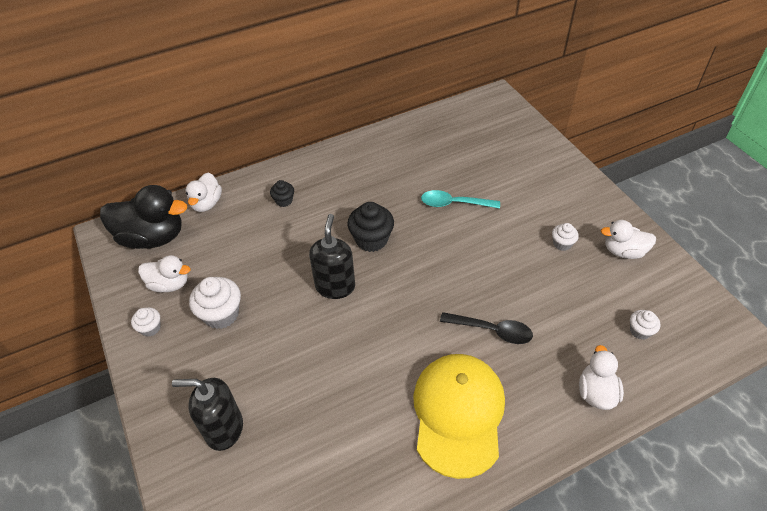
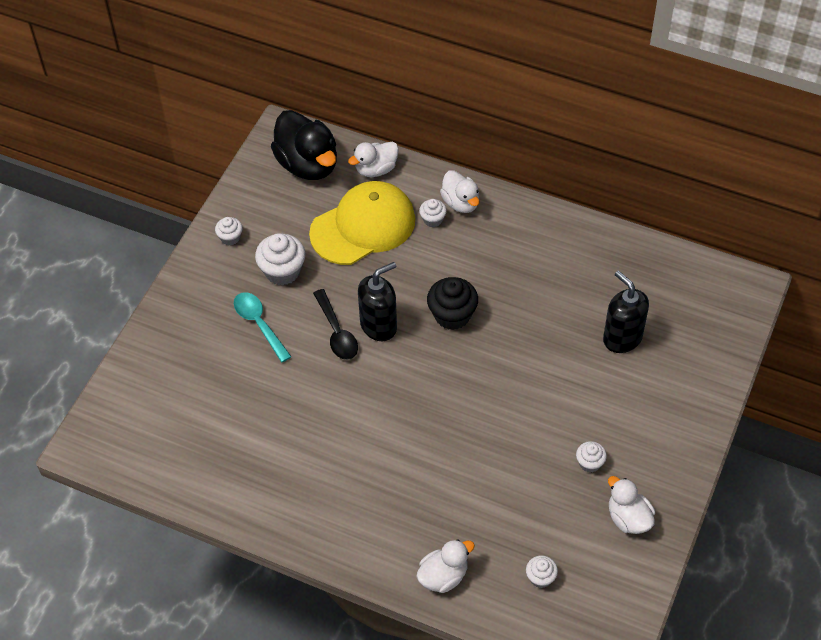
camera: 50 degrees right, 5 degrees up
white duck [138,255,191,292] -> white duck moved to [440,170,479,213]
black soap dispenser [172,378,243,451] -> black soap dispenser moved to [603,271,649,353]
black cupcake [270,180,294,207] -> white cupcake [419,199,447,227]
yellow cap [413,354,505,479] -> yellow cap moved to [309,181,415,265]
turquoise spoon [421,190,500,209] -> turquoise spoon moved to [234,292,292,362]
black spoon [440,312,533,344] -> black spoon moved to [313,289,358,360]

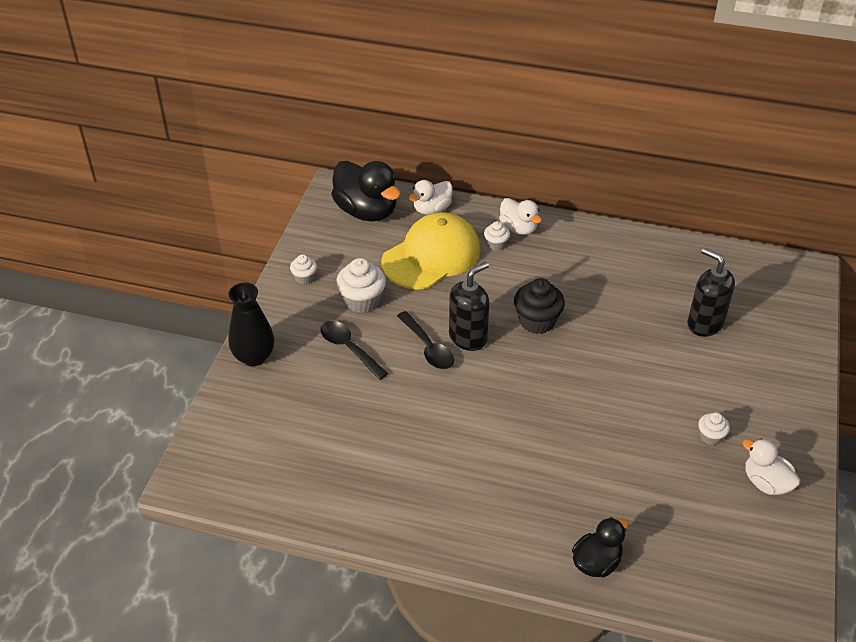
camera: 10 degrees left, 10 degrees down
turquoise spoon [234,292,292,362] -> black spoon [320,321,388,380]
white duck [416,539,475,593] -> black duck [572,517,629,578]
white cupcake [526,556,558,588] -> none
none -> black vase [228,283,274,366]

